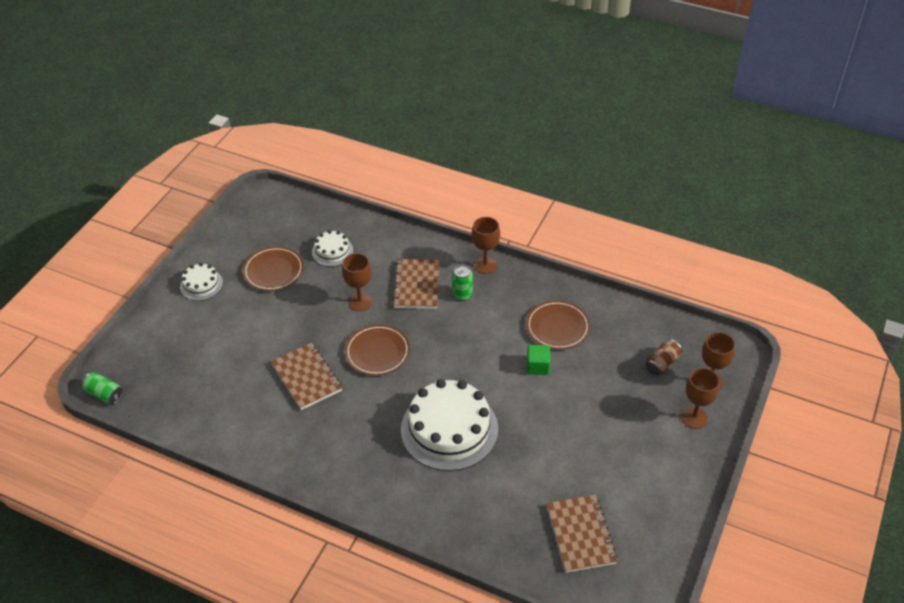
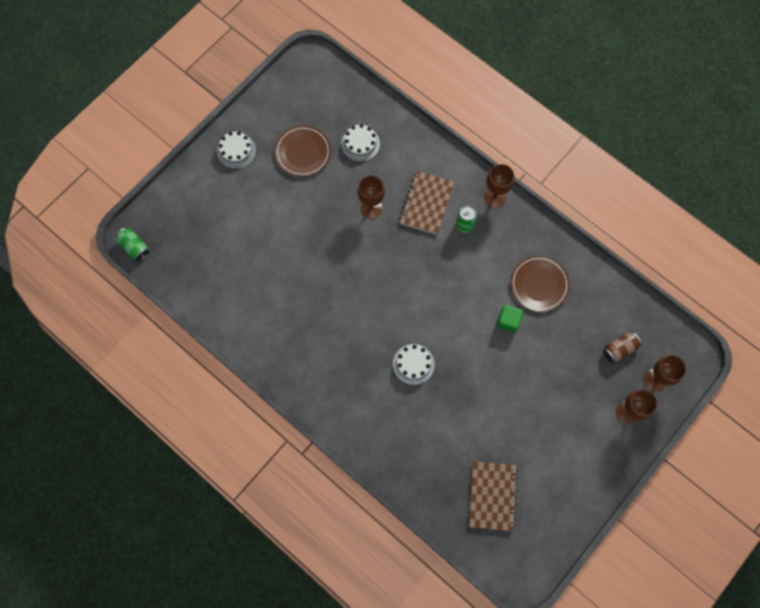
camera: 15 degrees right, 25 degrees up
brown notebook [271,343,342,410] -> none
brown plate [345,324,410,376] -> none
white cake [401,379,498,471] -> white cake [393,344,435,385], size x0.49

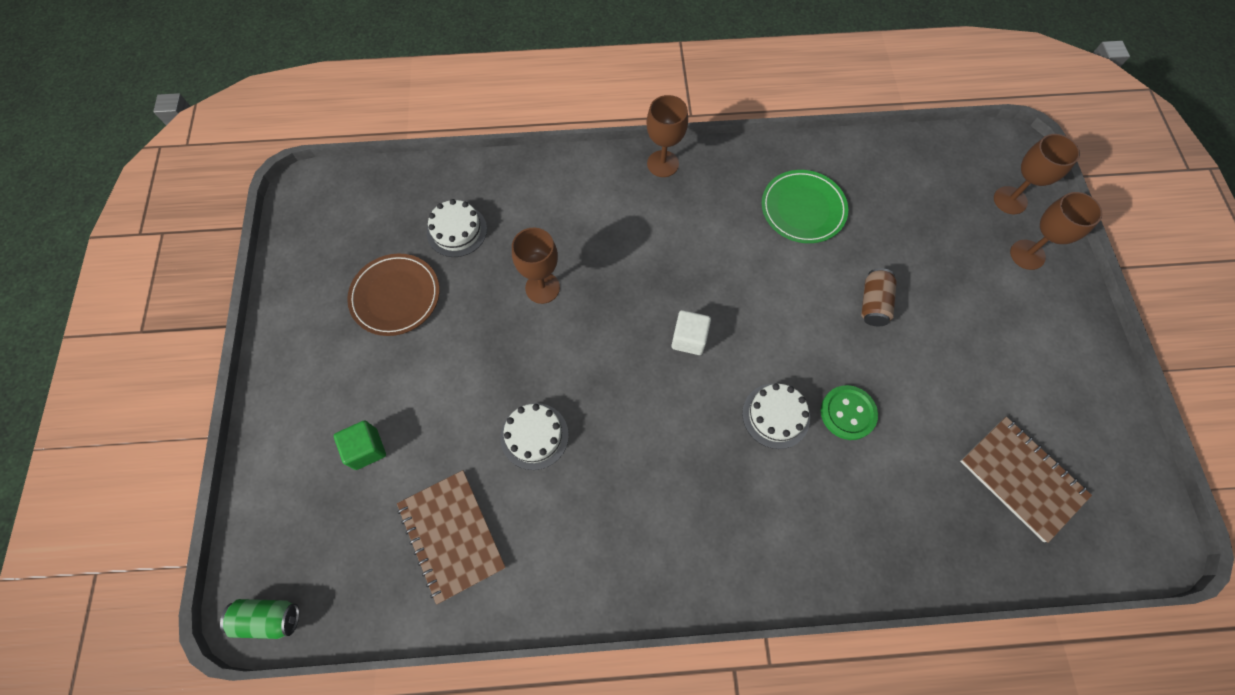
camera: 45 degrees left, 5 degrees down
white cake [217,132,256,169] -> white cake moved to [500,403,569,470]
brown notebook [399,171,454,235] -> brown notebook moved to [397,470,506,605]
green can [456,206,477,233] -> none
green cube [497,305,523,333] -> green cube moved to [334,421,386,470]
brown plate [511,256,570,312] -> green plate [762,170,848,243]
brown can [603,332,641,363] -> brown can moved to [861,268,897,326]
none -> white cube [671,310,711,355]
none -> green button [821,385,878,440]

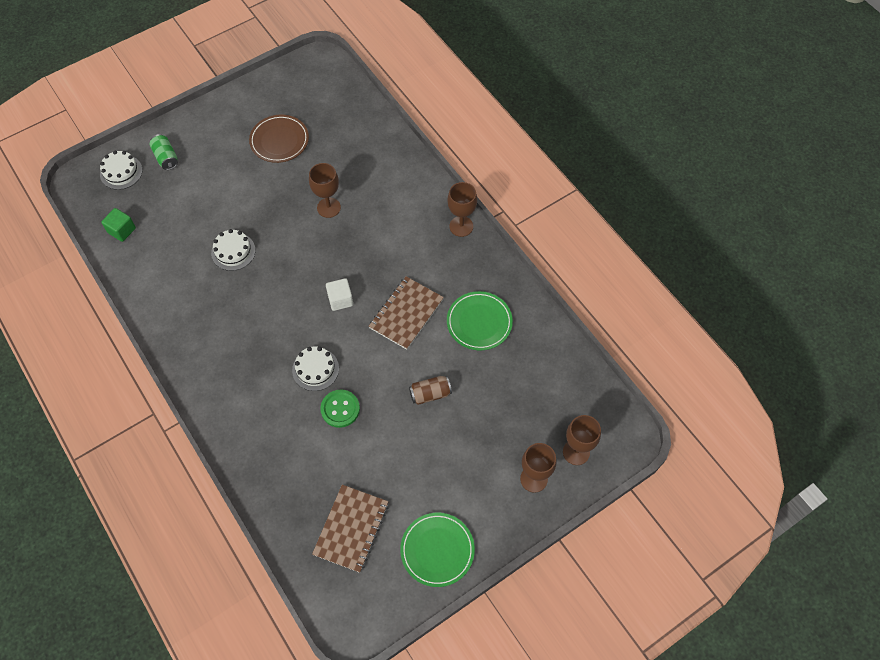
camera: 60 degrees right, 5 degrees down
green can [220,599,299,639] -> green can moved to [149,134,178,170]
green cube [334,421,386,470] -> green cube moved to [101,208,136,242]
brown notebook [397,470,506,605] -> brown notebook moved to [369,276,444,350]
white cake [427,199,487,257] -> white cake moved to [100,151,142,190]
none -> green plate [400,513,475,587]

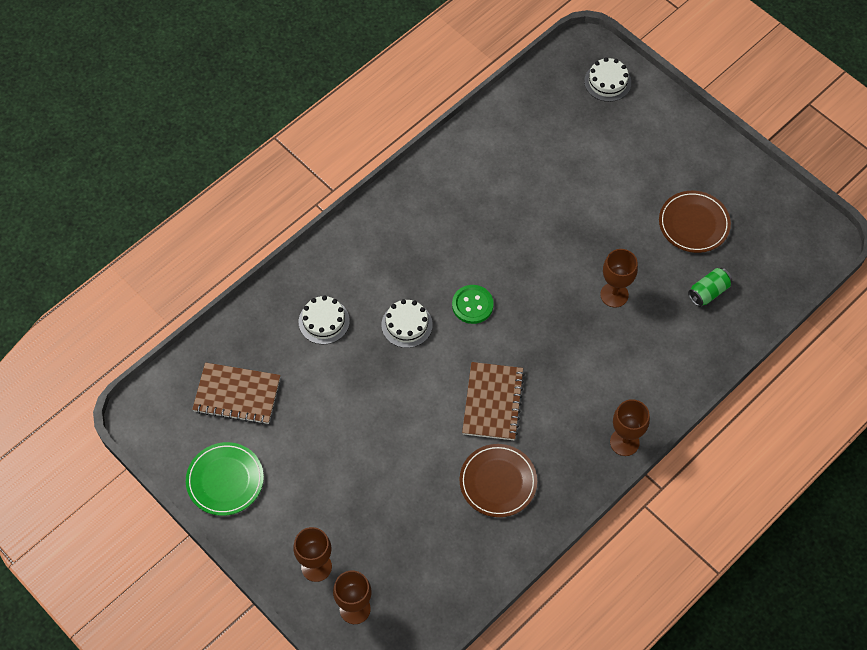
camera: 80 degrees right, 0 degrees up
green cube [101,208,136,242] -> none
green can [149,134,178,170] -> green can moved to [688,268,732,307]
white cake [211,229,255,271] -> white cake moved to [299,295,350,344]
green button [320,390,360,428] -> green button moved to [452,285,494,324]
white cube [326,278,353,311] -> none
brown notebook [369,276,444,350] -> brown notebook turned 75 degrees clockwise [462,362,525,440]
brown can [409,376,452,405] -> none
green plate [447,291,513,350] -> brown plate [459,444,537,517]

